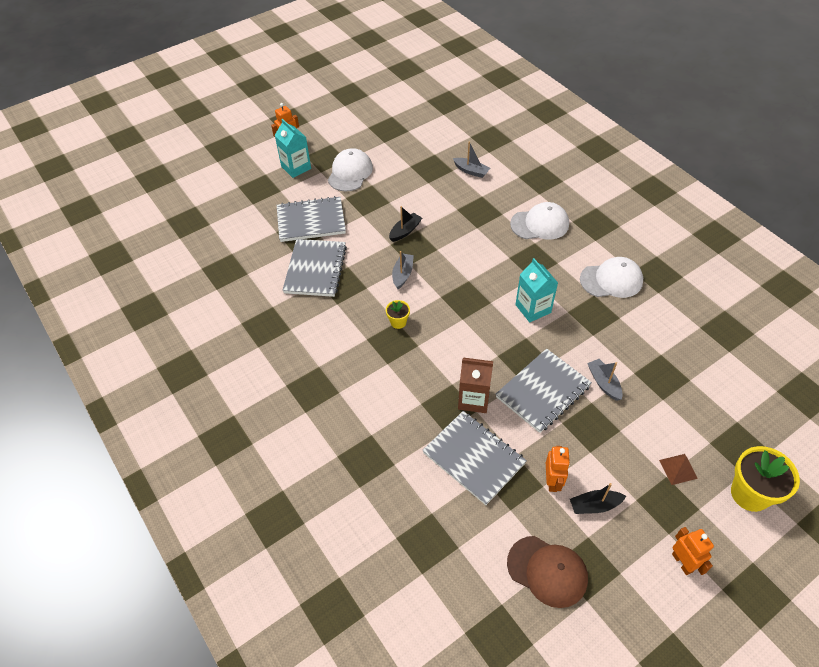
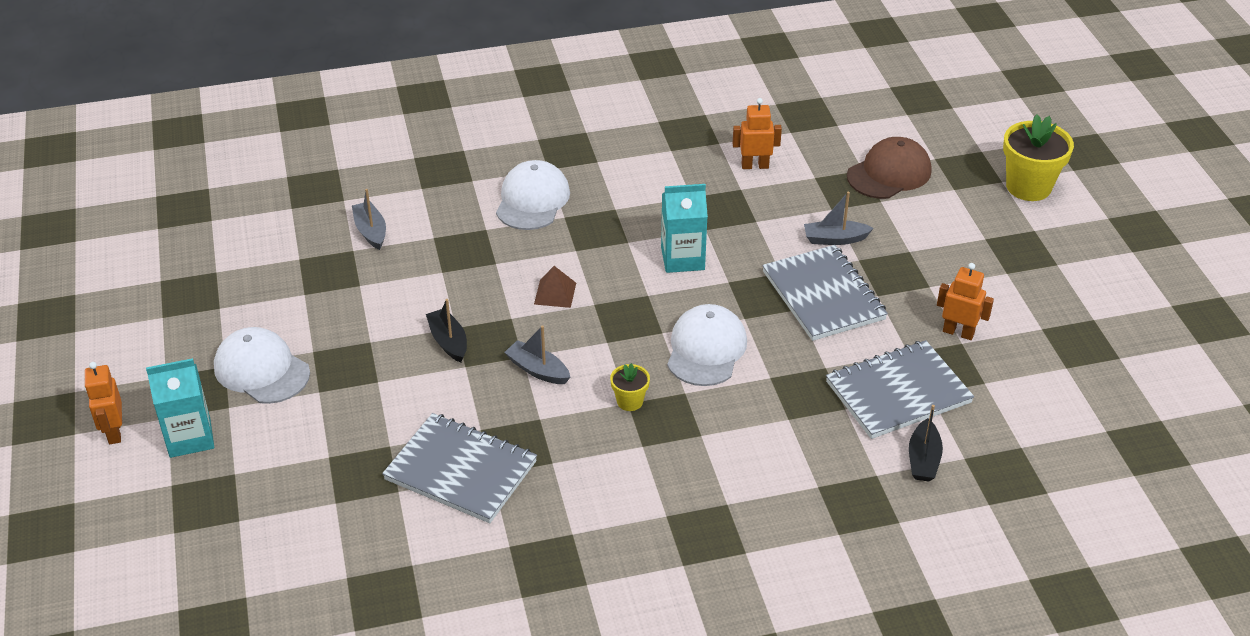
camera: 70 degrees left, 10 degrees down
grey notebook [277,196,346,242] -> none
grey boat [453,142,490,178] -> grey boat turned 75 degrees counterclockwise [352,189,386,250]
brown carton [458,358,493,413] -> none
brown cap [507,536,588,608] -> brown cap moved to [847,137,931,199]
black boat [570,483,626,514] -> black boat moved to [909,405,943,482]
white cap [580,257,643,298] -> white cap moved to [667,304,747,386]
brown pyramid [659,454,698,485] -> brown pyramid moved to [534,266,576,308]
orange robot [672,527,714,575] -> orange robot moved to [732,98,782,169]

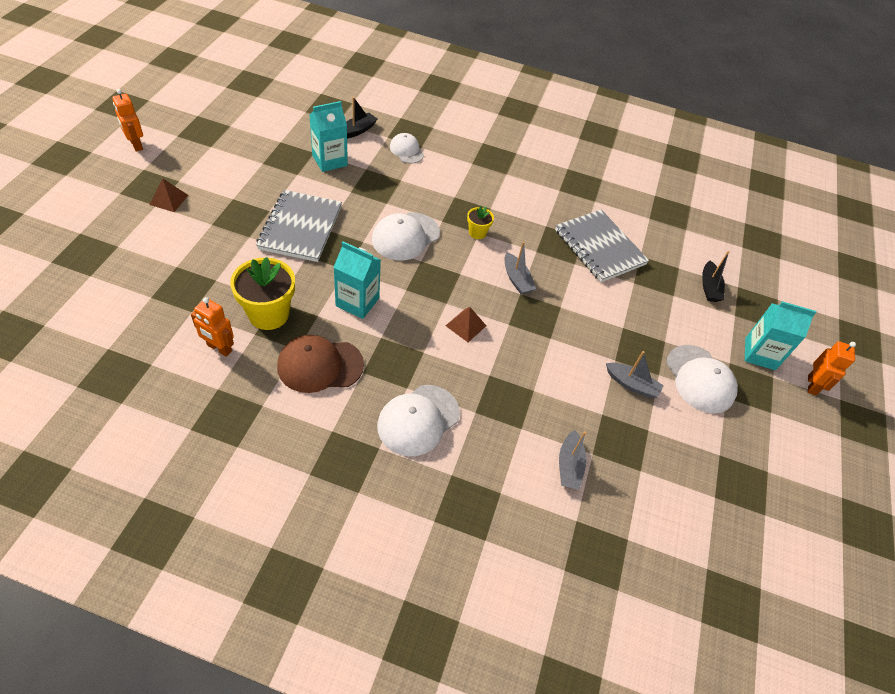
camera: 155 degrees left, 10 degrees up
black boat [426,299,467,363] -> black boat moved to [702,251,729,302]
grey boat [804,192,874,245] -> grey boat moved to [606,351,664,398]
grey notebook [826,340,974,439] -> turquoise carton [309,101,348,172]
brown cap [847,137,931,199] -> brown cap moved to [277,335,364,393]
orange robot [937,263,994,340] -> orange robot moved to [112,89,143,152]
yellow flower pot [1003,114,1074,201] -> yellow flower pot moved to [230,257,295,330]
none -> brown pyramid [149,178,188,212]
none -> white cap [390,133,424,164]

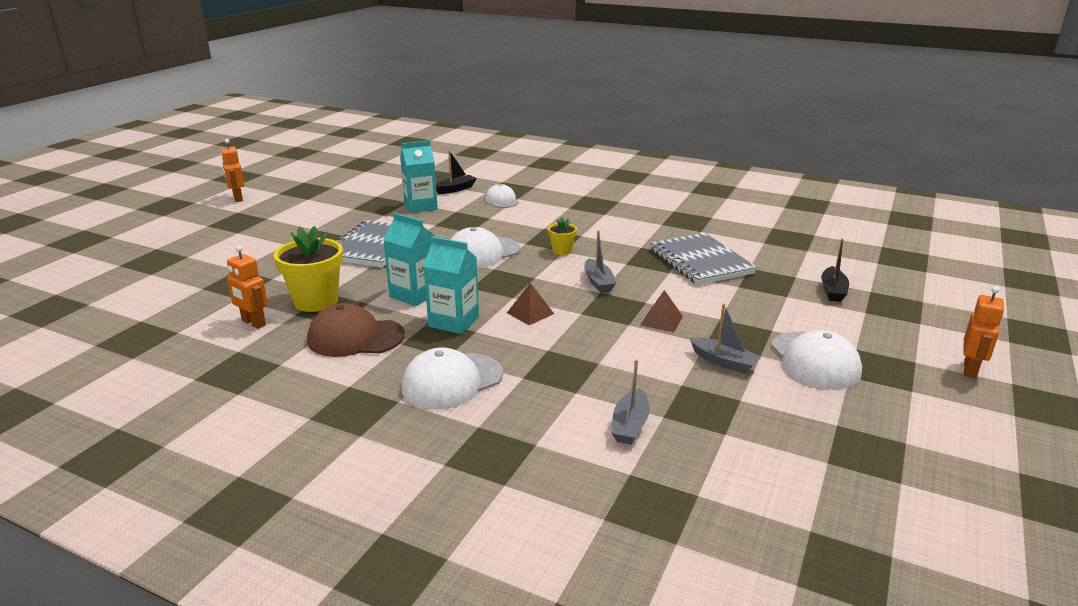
camera: 15 degrees right, 25 degrees down
brown pyramid [149,178,188,212] -> brown pyramid moved to [640,290,683,332]
turquoise carton [745,301,817,370] -> turquoise carton moved to [423,236,479,334]

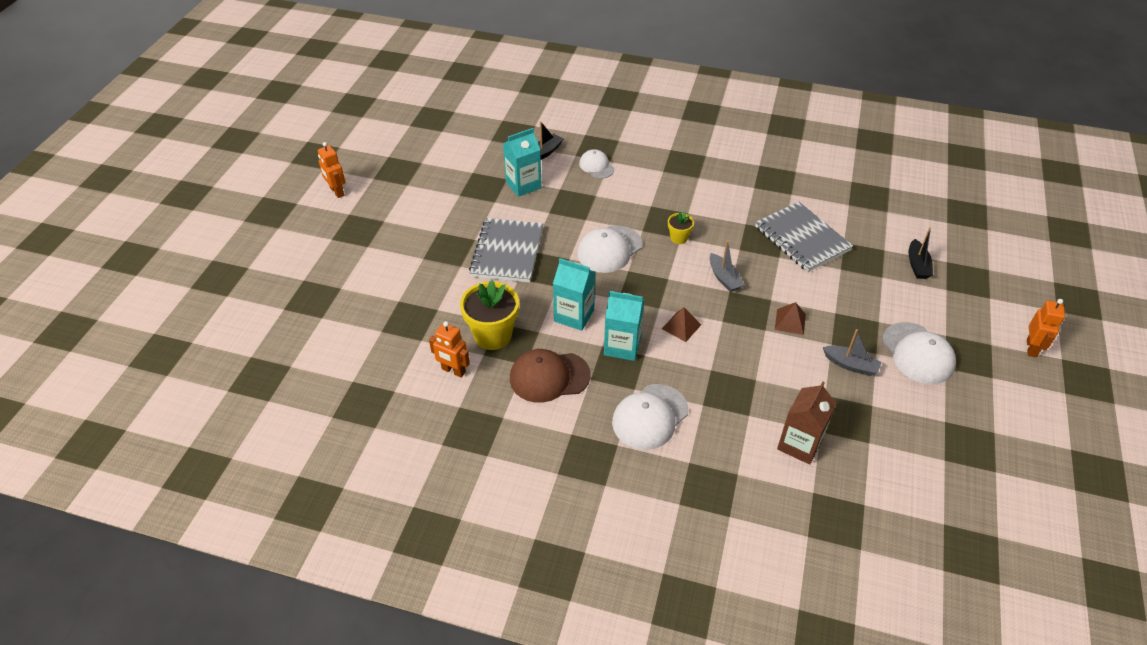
camera: 10 degrees left, 20 degrees up
grey boat [612,359,650,445] -> brown carton [777,382,836,464]

